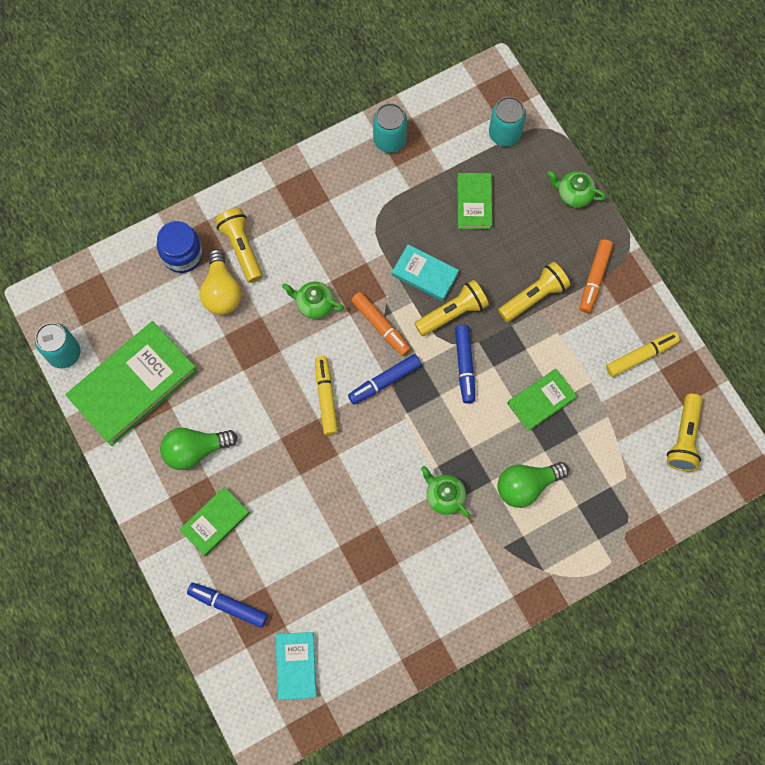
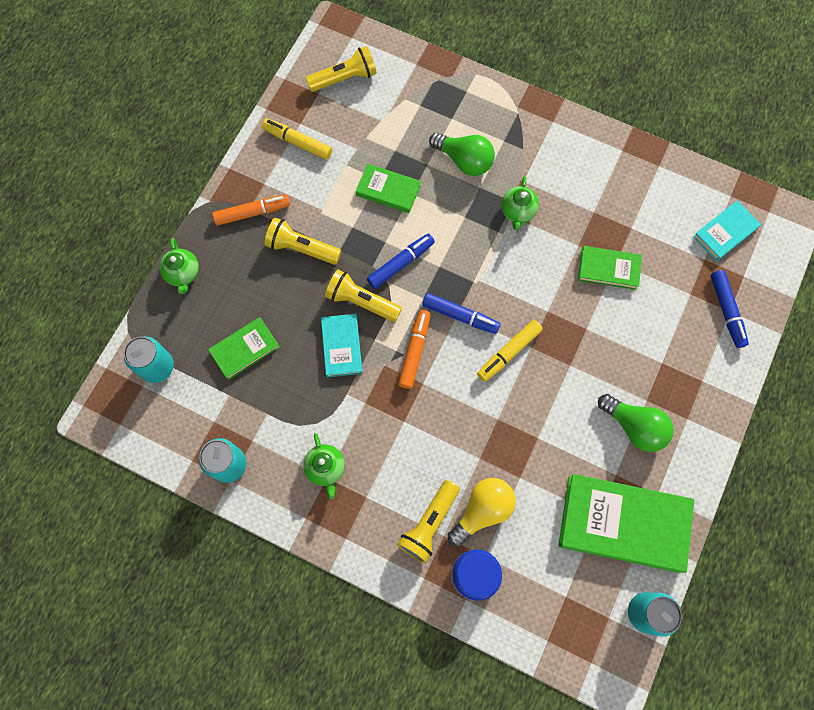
camera: 125 degrees left, 0 degrees up
green book [179,487,250,556] -> green book moved to [578,246,642,290]
green teapot [282,282,344,319] -> green teapot moved to [303,433,345,499]

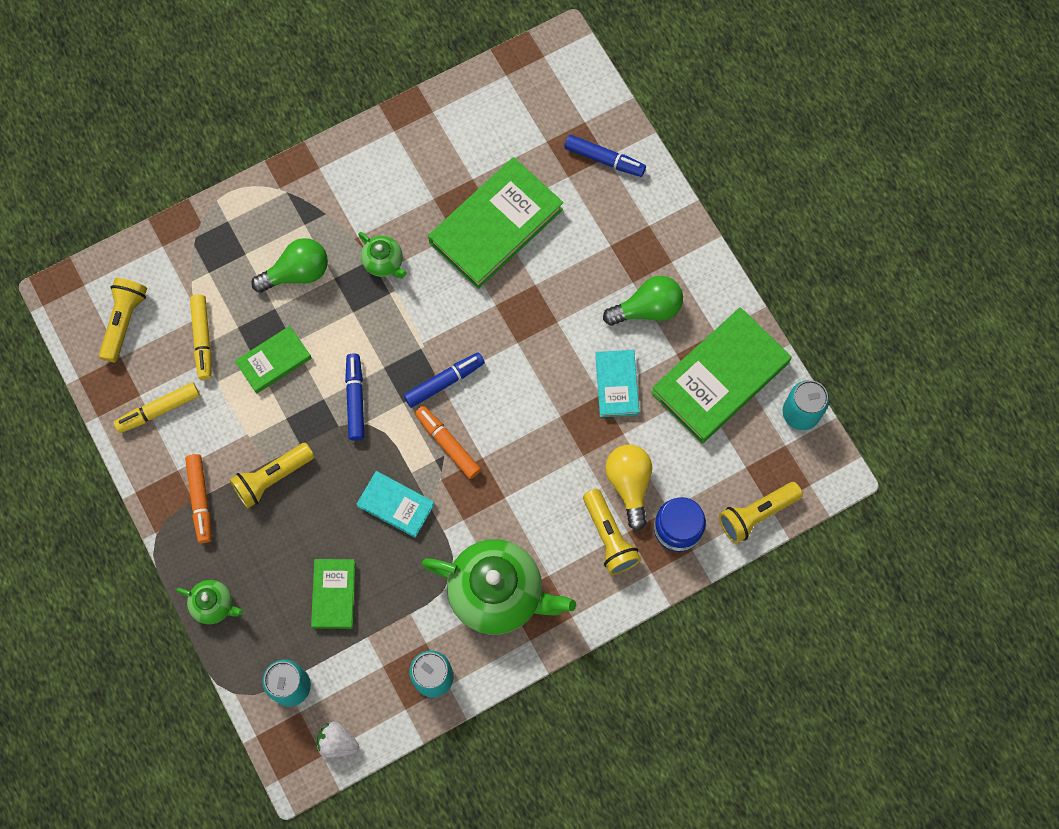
camera: 55 degrees left, 0 degrees up
orange marker [212,195,290,226] -> orange marker turned 150 degrees clockwise [185,454,212,543]
green teapot [303,433,345,499] -> green teapot [421,539,576,635], size x2.13
yellow flashlight [325,269,402,322] -> yellow flashlight moved to [719,482,803,544]
yellow marker [477,320,543,382] -> yellow marker moved to [190,294,211,380]
green book [578,246,642,290] -> green book [428,157,563,289], size x1.89
turquoise book [693,201,761,261] -> turquoise book moved to [595,350,639,417]
none -> white strawberry [317,721,359,758]

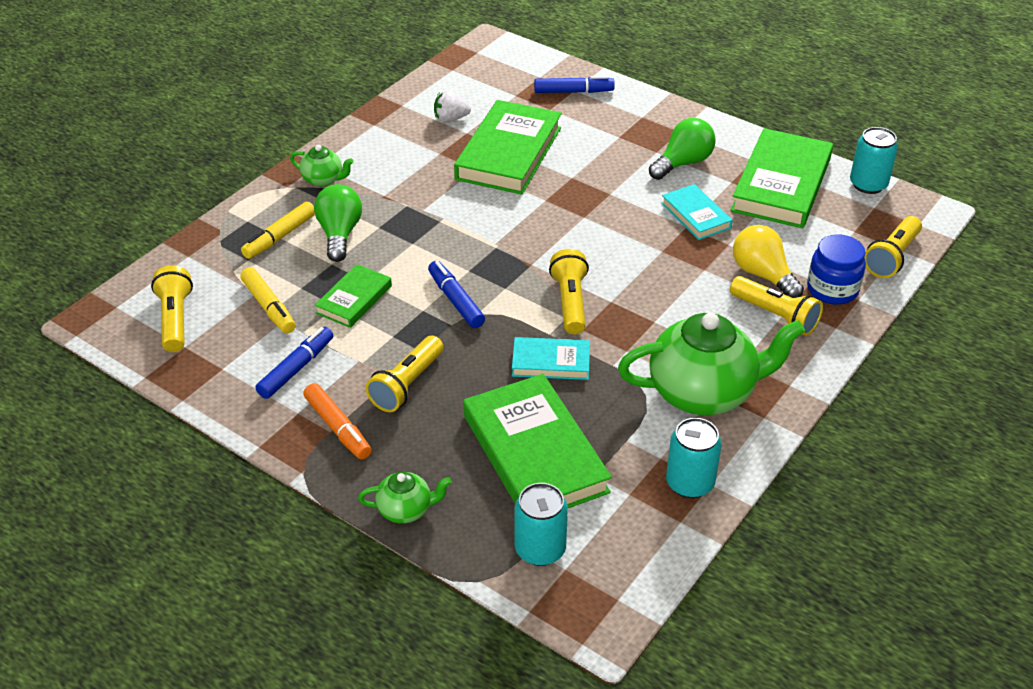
camera: 25 degrees left, 30 degrees down
yellow marker [114,382,200,433] -> yellow marker moved to [241,201,315,259]
green light bulb [251,238,328,293] -> green light bulb turned 45 degrees counterclockwise [314,184,362,262]
green book [311,559,355,629] -> green book [463,374,612,508], size x1.89
white strawberry [317,721,359,758] -> white strawberry moved to [434,90,471,123]
green teapot [358,232,407,278] -> green teapot moved to [290,145,354,187]
blue marker [404,352,485,408] -> blue marker moved to [255,327,333,399]
orange marker [415,406,481,479] -> yellow flashlight [549,249,589,335]

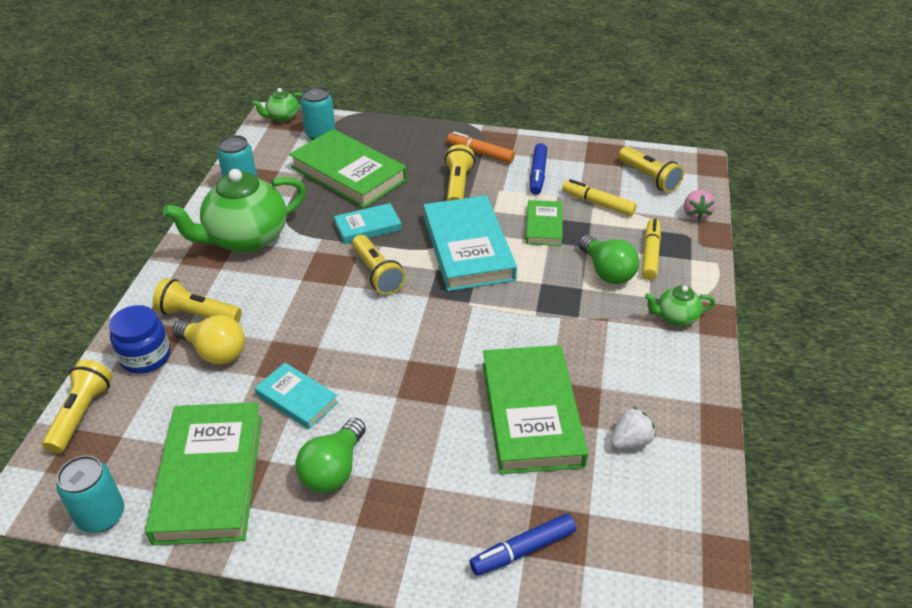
camera: 155 degrees right, 0 degrees up
green teapot [358,472,451,524] -> green teapot moved to [252,88,302,122]
blue marker [428,261,485,328] -> turquoise book [423,196,517,291]
none -> pink strawberry [684,190,715,221]

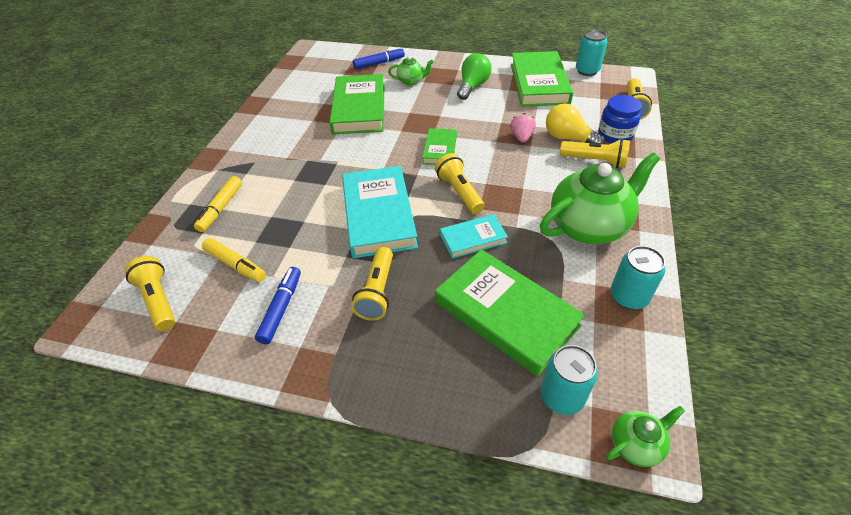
camera: 175 degrees left, 5 degrees up
turquoise book [255,363,338,429] -> none
orange marker [447,132,515,163] -> none
green book [526,200,563,246] -> green book moved to [422,128,457,165]
green light bulb [578,235,639,284] -> none
white strawberry [611,407,655,449] -> none
green teapot [645,286,715,326] -> green teapot moved to [388,56,434,85]
pink strawberry [684,190,715,221] -> pink strawberry moved to [510,113,536,143]

